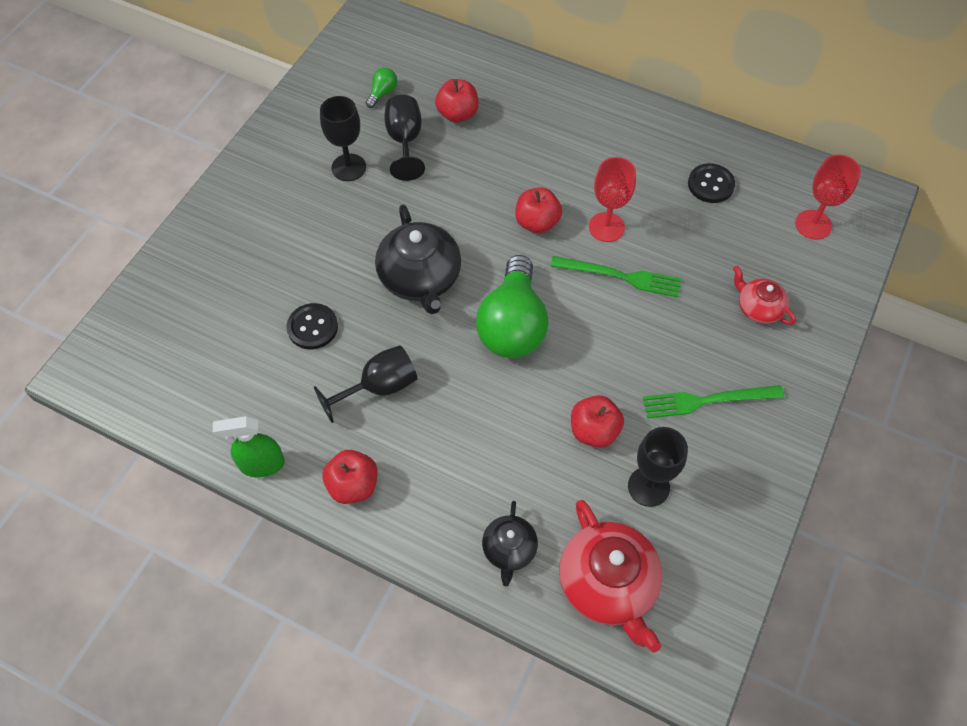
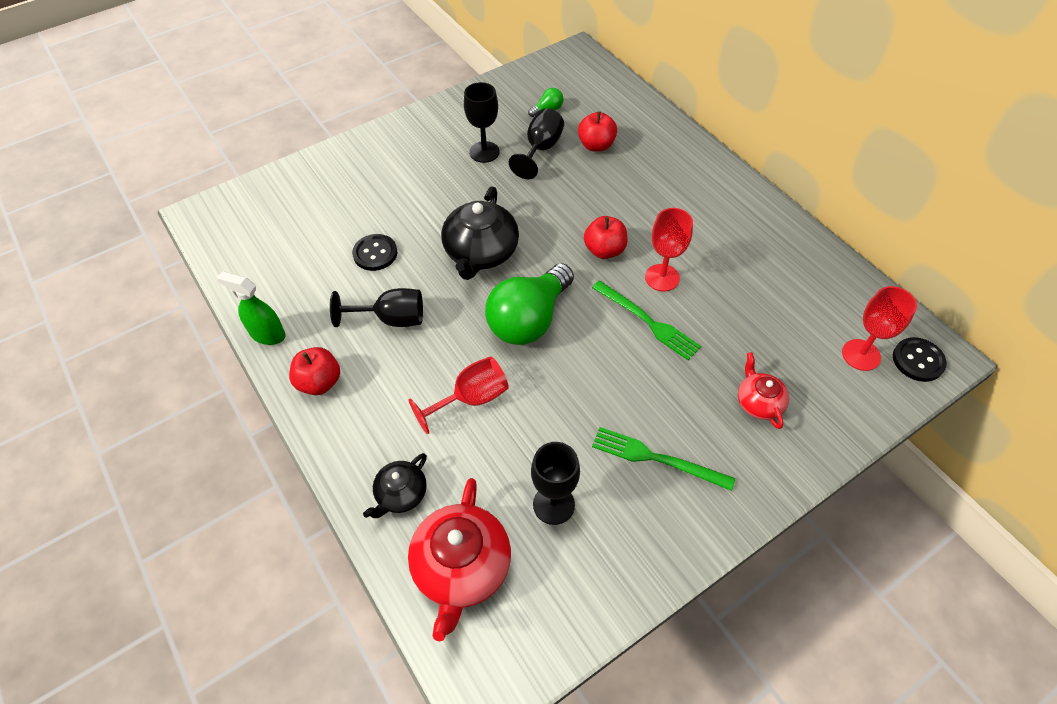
camera: 30 degrees right, 5 degrees down
red apple [571,395,624,448] -> none
black button [688,163,735,203] -> black button moved to [893,337,947,382]
none -> red goblet [408,356,509,434]

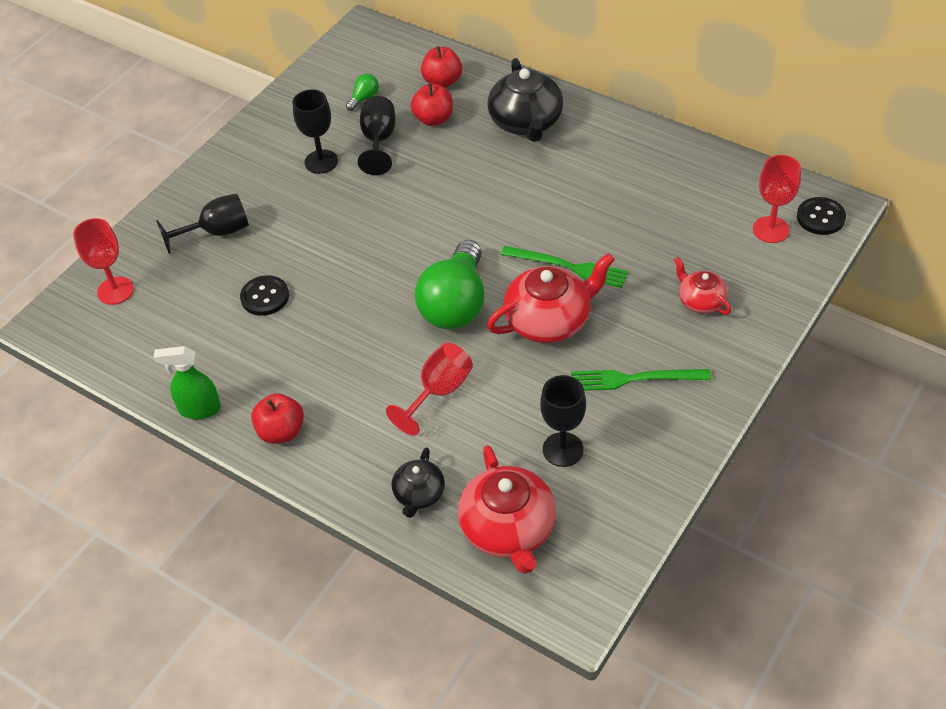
camera: 20 degrees left, 5 degrees down
black goblet [330,288,423,327] -> black goblet moved to [156,193,249,254]
black teapot [441,187,519,280] -> black teapot moved to [487,58,563,142]
red apple [584,216,627,259] -> red apple moved to [421,46,462,88]
red goblet [645,208,693,291] -> red goblet moved to [73,218,134,305]
none -> red teapot [487,253,615,343]

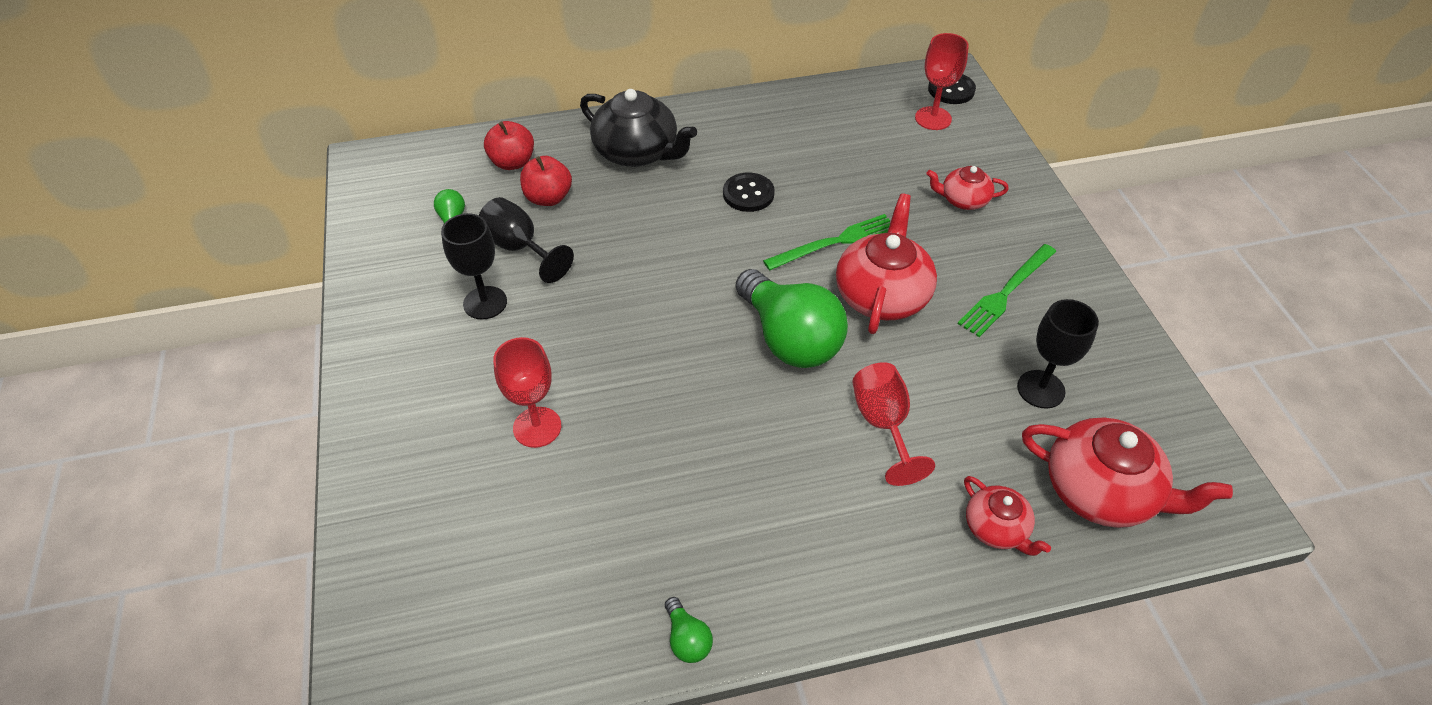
camera: 50 degrees left, 0 degrees up
red goblet [73,218,134,305] -> red goblet moved to [493,337,561,448]
green spray bottle [153,346,221,419] -> green light bulb [665,597,713,663]
black goblet [156,193,249,254] -> none
black button [240,275,289,316] -> black button moved to [723,173,775,212]
red apple [251,393,304,444] -> none
black teapot [392,447,445,518] -> red teapot [964,476,1051,556]

